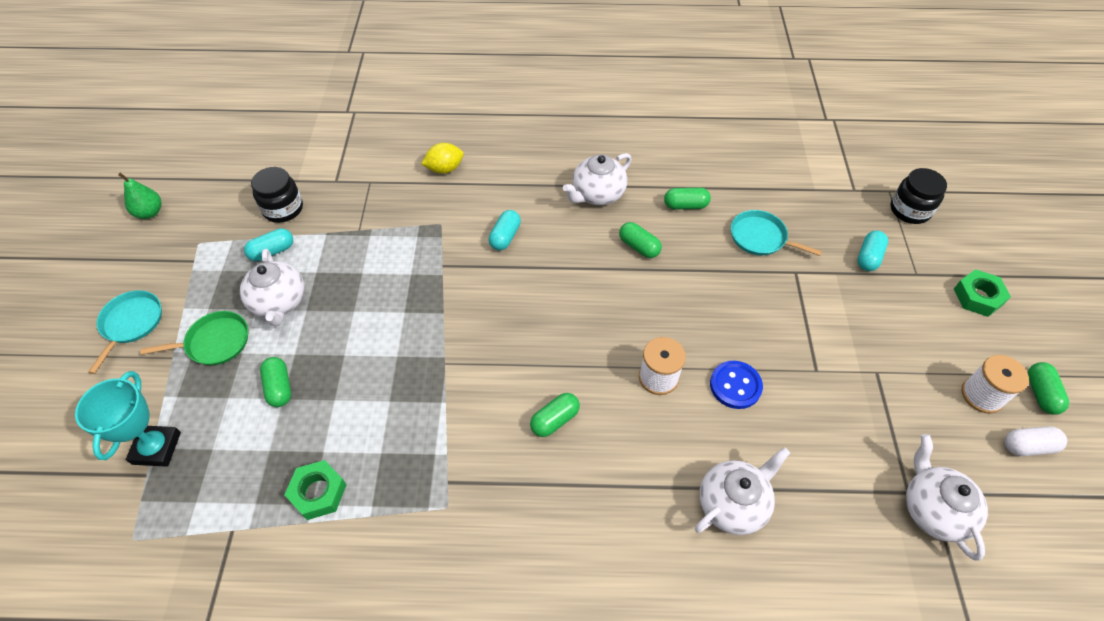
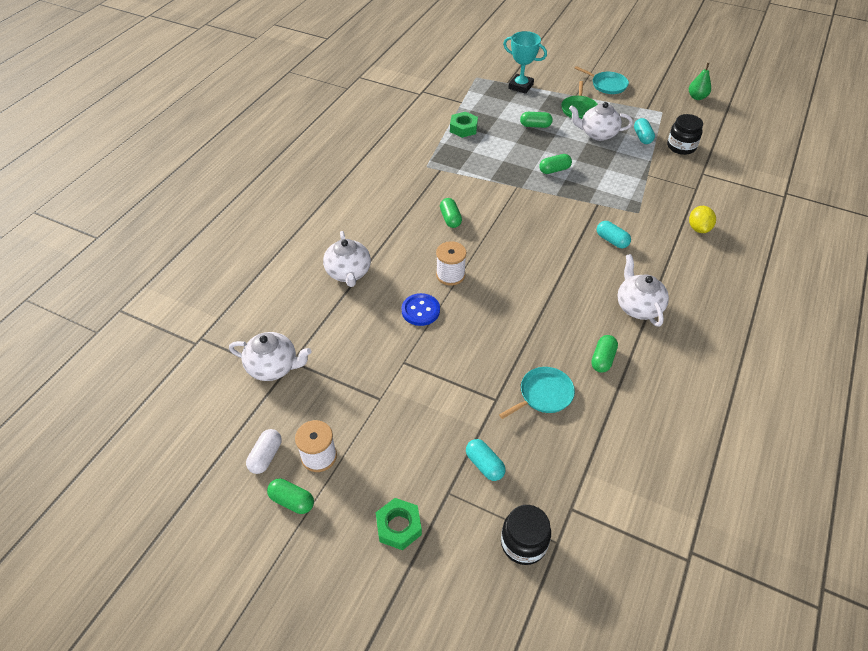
camera: 115 degrees right, 5 degrees down
green capsule [619,222,662,258] -> green capsule moved to [539,154,572,174]

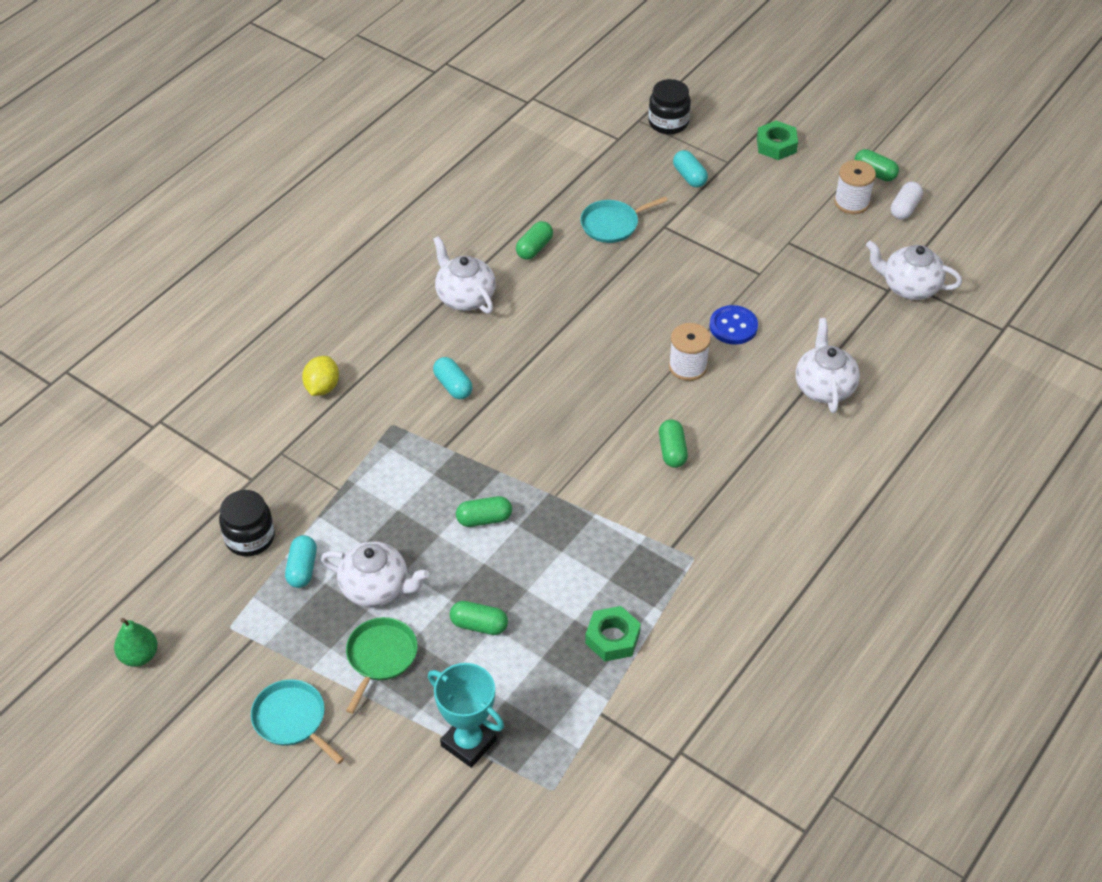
camera: 170 degrees left, 0 degrees up
white teapot [617,254,669,327] -> white teapot turned 150 degrees clockwise [433,236,496,314]

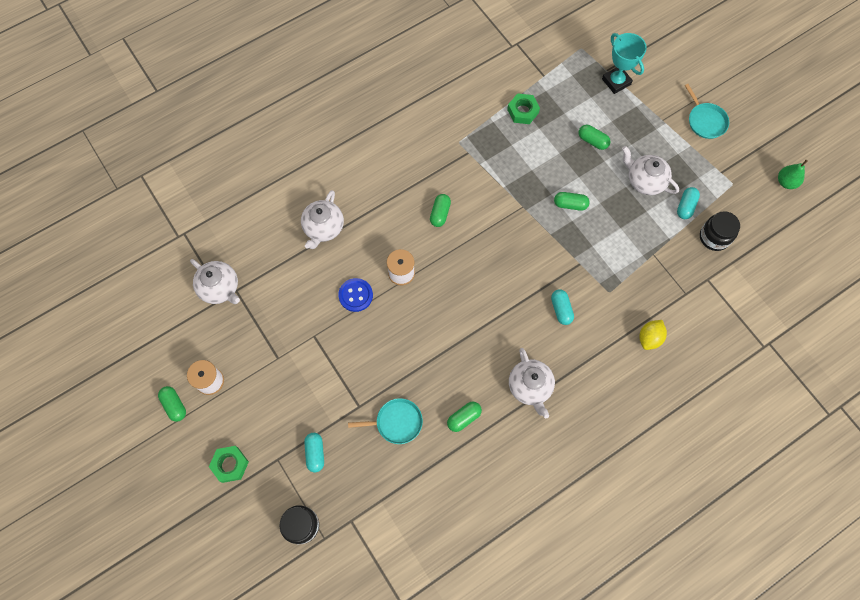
camera: 160 degrees left, 20 degrees up
green pan [346,617,418,714] -> none
white capsule [891,182,923,220] -> none

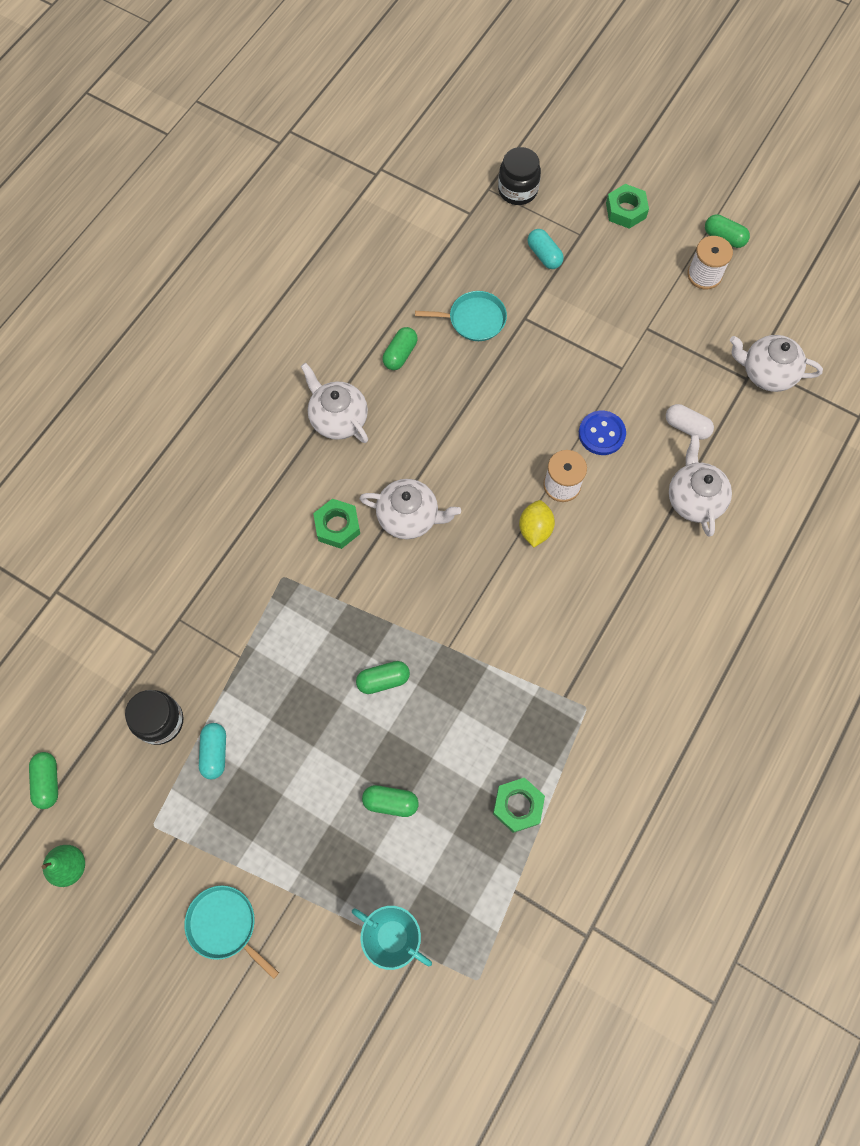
camera: 155 degrees right, 0 degrees up
turquoise pan [348,398,423,444] -> turquoise pan turned 150 degrees counterclockwise [415,291,507,341]
green capsule [430,194,451,227] -> green capsule moved to [29,752,58,809]
turquoise capsule [551,289,574,325] -> green nut [313,499,360,549]
white teapot [622,146,679,195] -> white teapot moved to [359,479,461,539]
yellow lemon [639,320,667,350] -> yellow lemon moved to [519,500,555,547]
none -> white capsule [666,404,714,440]

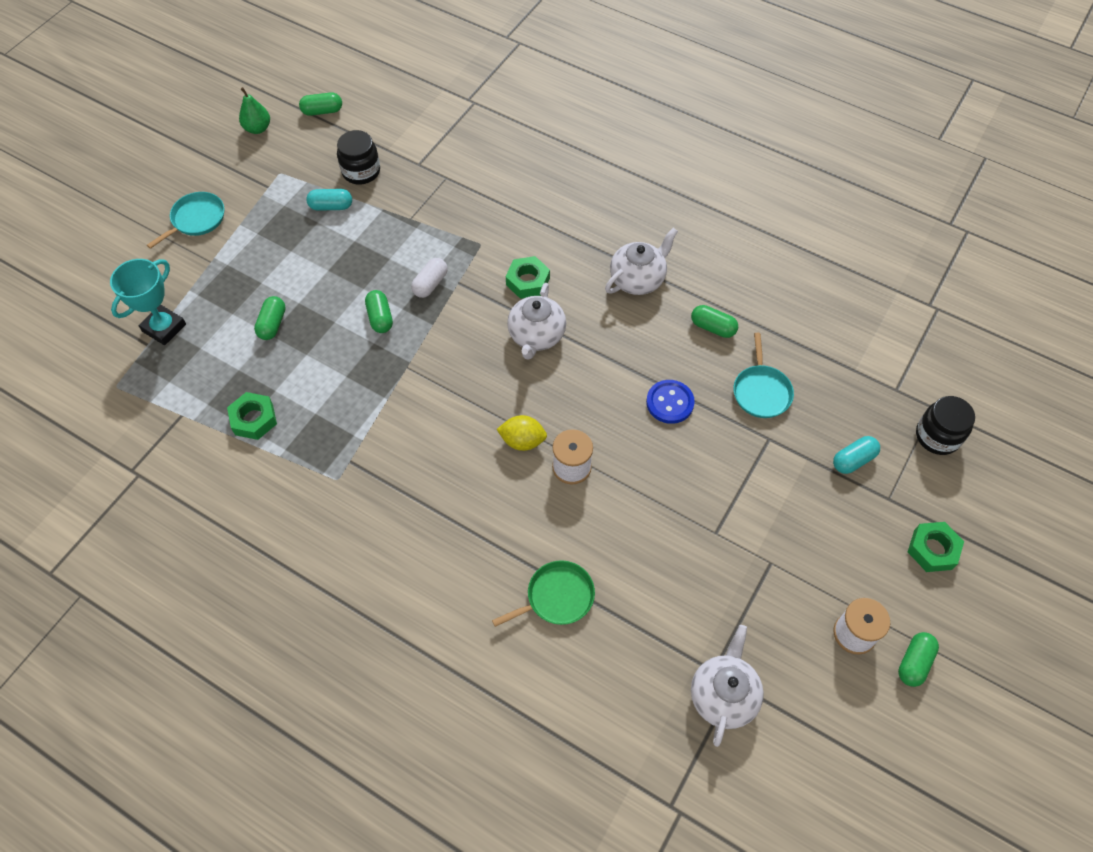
camera: 90 degrees right, 10 degrees down
blue button [579,411,626,455] -> blue button moved to [646,380,695,424]
white capsule [666,404,714,440] -> white capsule moved to [411,258,448,298]
white teapot [669,434,732,537] -> green pan [492,561,595,627]

